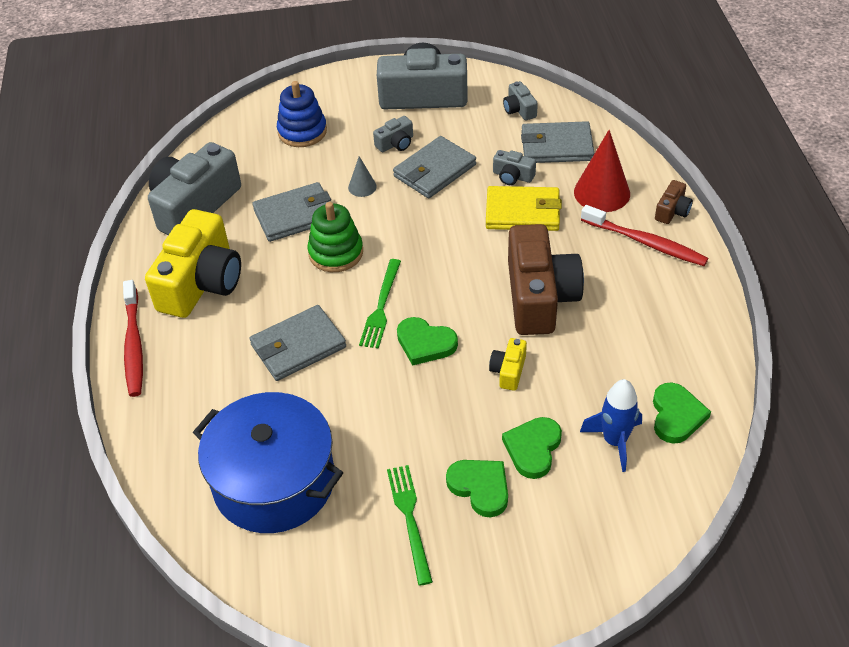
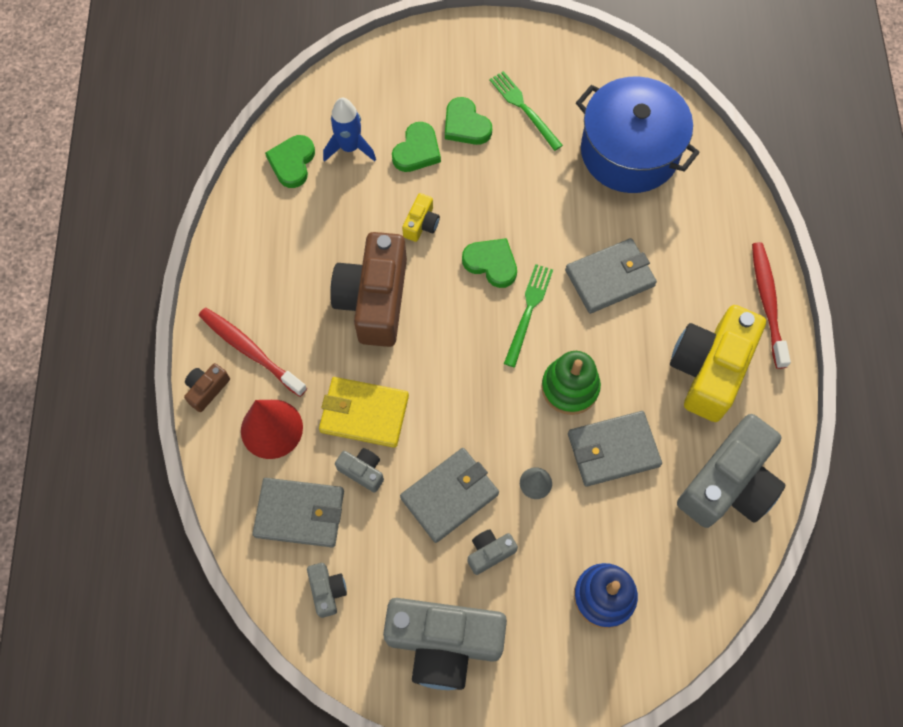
camera: 175 degrees left, 20 degrees up
green fork [387,465,433,585] -> green fork turned 150 degrees clockwise [489,71,563,151]

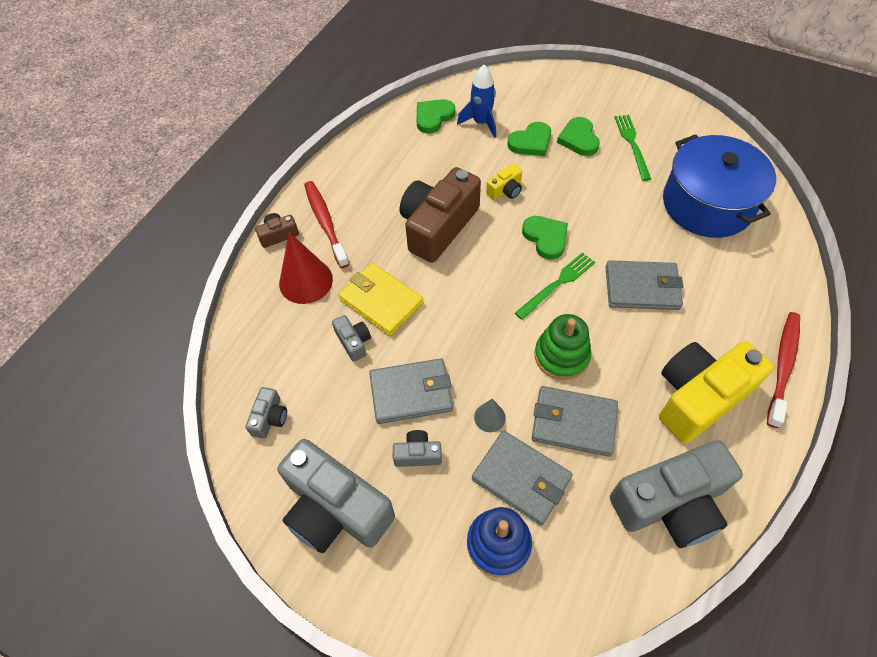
camera: 30 degrees right, 10 degrees down
grey wallet [252,478,344,547] -> grey wallet moved to [472,431,573,525]

